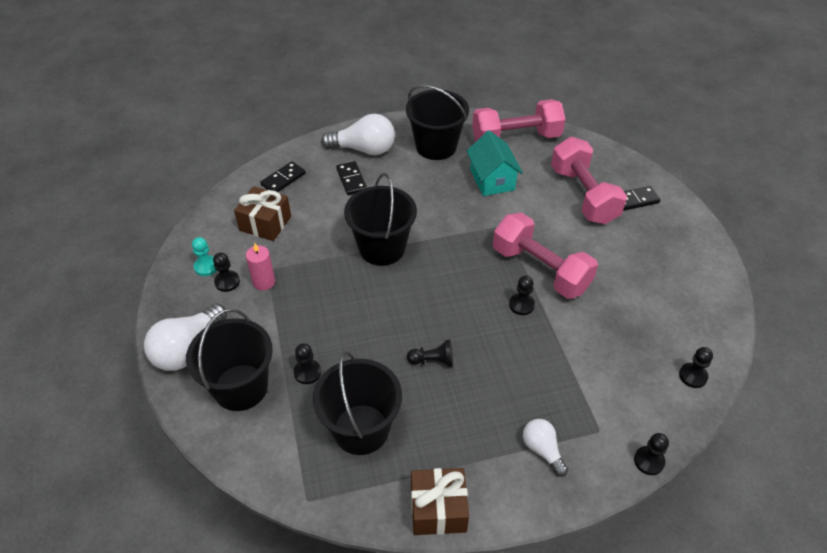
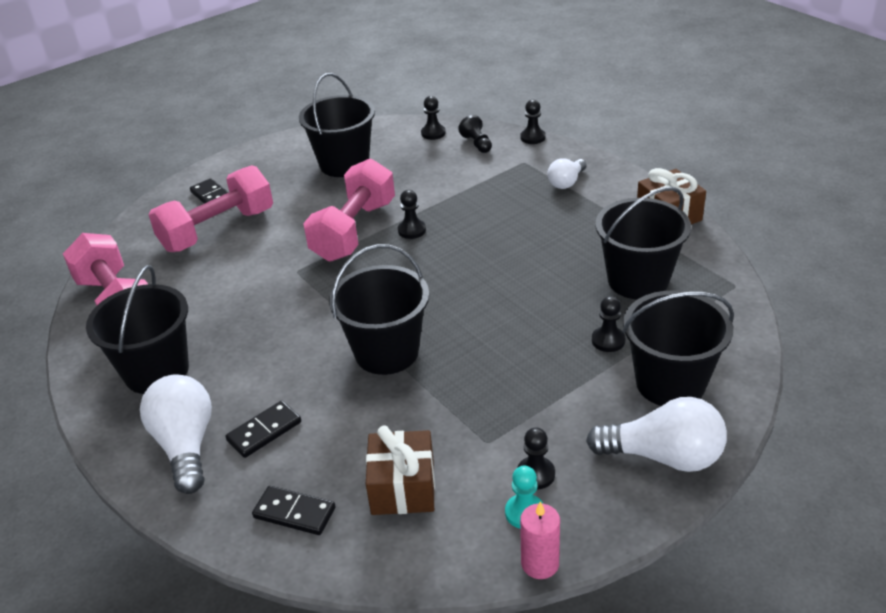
camera: 110 degrees left, 10 degrees down
pink candle [246,243,275,291] -> pink candle moved to [520,502,560,579]
black pawn [407,339,453,367] -> black pawn moved to [458,115,492,153]
turquoise house [467,130,523,196] -> none
none -> black bucket [299,73,375,177]

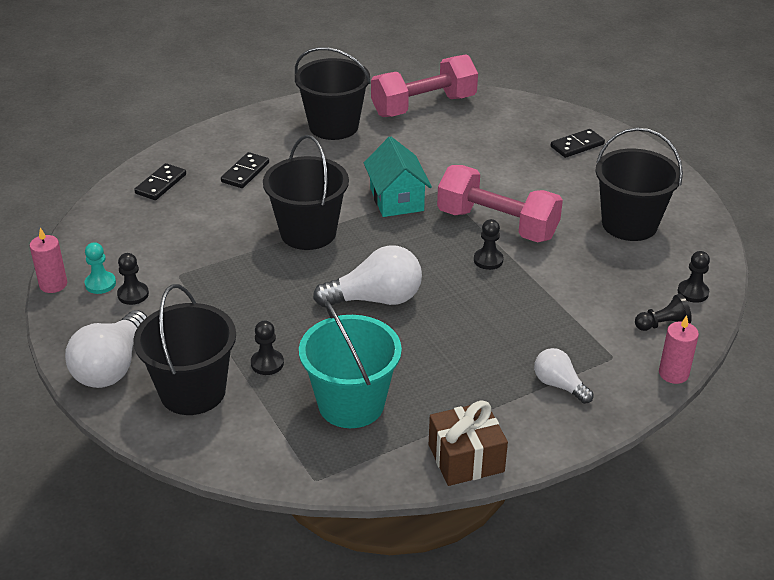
camera: 95 degrees right, 0 degrees up
white light bulb [140,374,212,494] -> white light bulb moved to [313,245,422,307]
pink dumbbell [149,165,273,252] -> none
black domino [226,401,301,458] -> black domino turned 60 degrees clockwise [221,152,269,188]
brown gift [366,425,435,515] -> none
black pawn [520,100,546,144] -> pink candle [659,315,699,384]
black bucket [595,187,691,299] -> turquoise bucket [299,301,402,428]
none -> turquoise house [364,137,432,217]

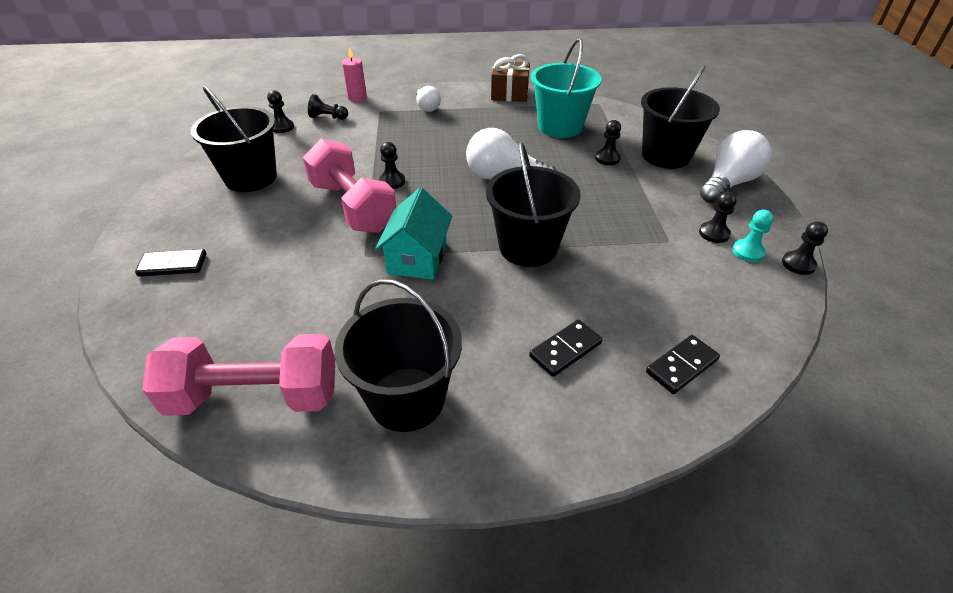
camera: 155 degrees left, 5 degrees up
pink candle [30,228,67,293] -> black pawn [782,221,828,275]

